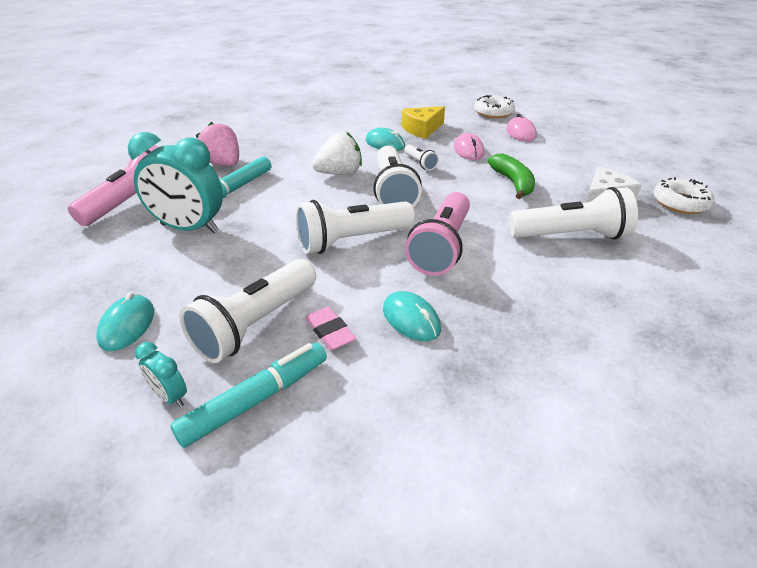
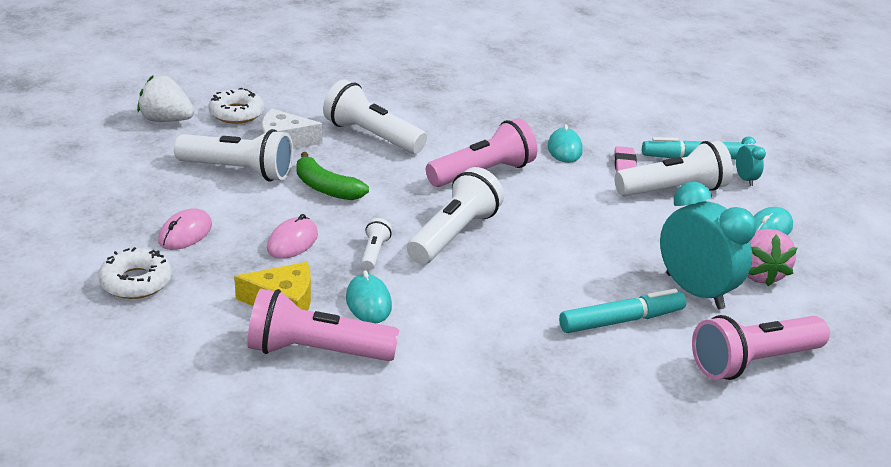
camera: 145 degrees left, 5 degrees down
pink strawberry [196,122,239,166] -> pink strawberry moved to [747,229,797,286]
white flashlight [295,200,415,254] -> white flashlight moved to [174,129,293,182]
white strawberry [312,132,362,175] -> white strawberry moved to [137,75,195,122]
green banana [488,153,535,199] -> green banana turned 75 degrees counterclockwise [296,152,369,200]
none -> pink flashlight [247,289,399,361]

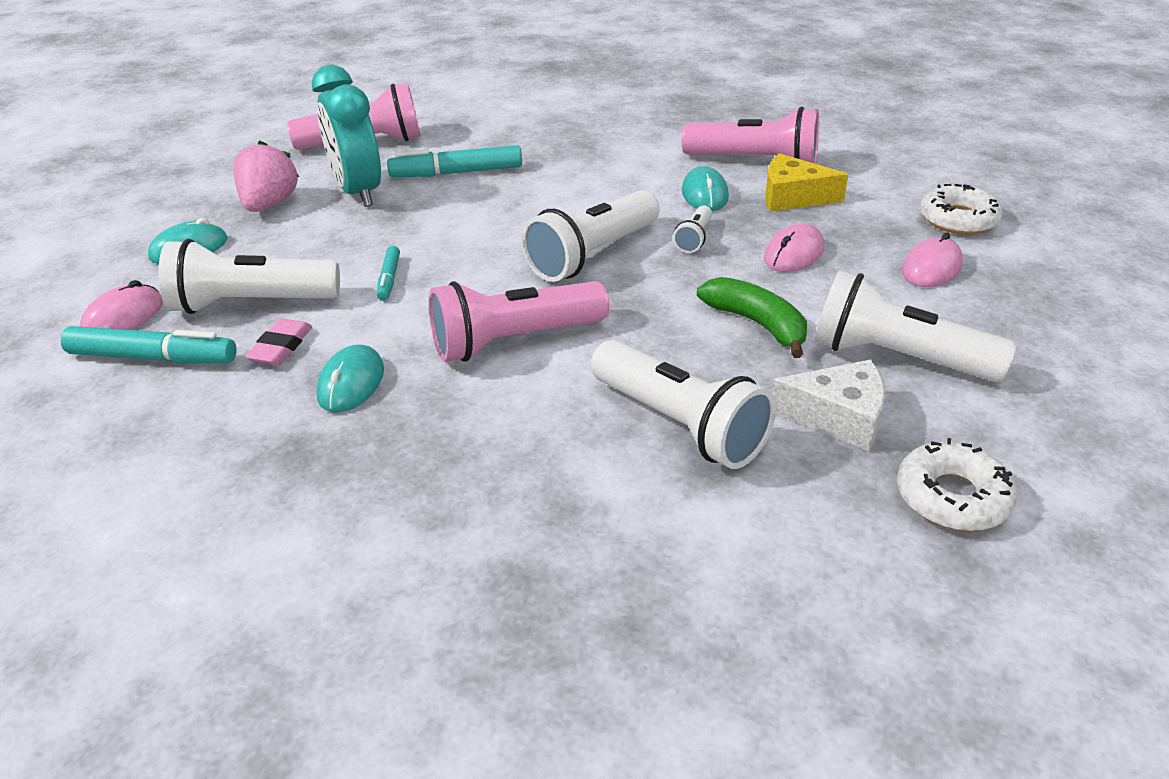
camera: 165 degrees left, 5 degrees up
white strawberry [137,75,195,122] -> none
turquoise clock [736,136,766,186] -> pink mouse [80,280,163,330]
none -> turquoise marker [377,246,400,301]

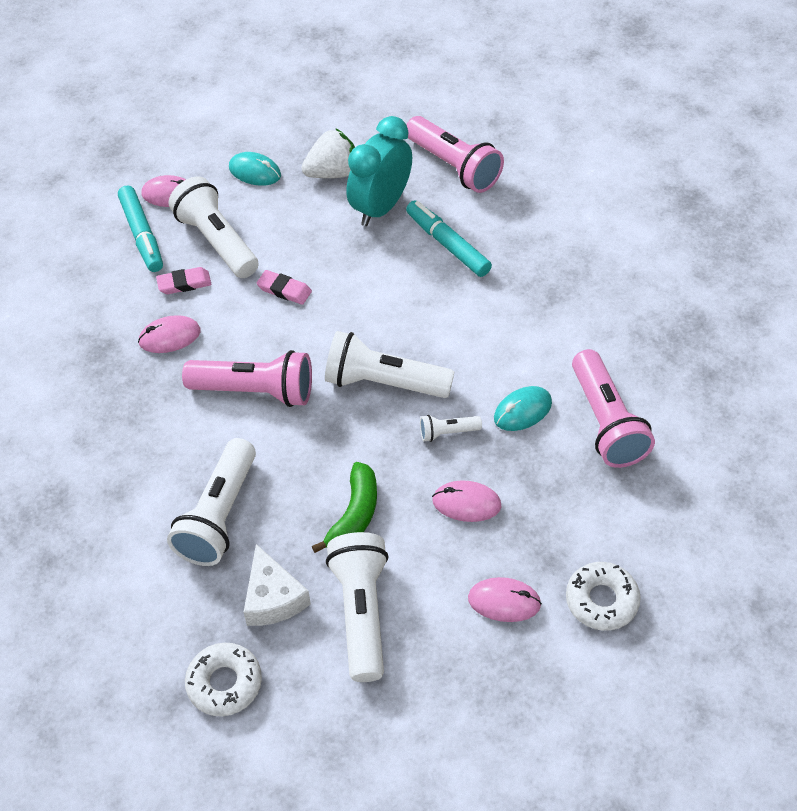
camera: 60 degrees right, 15 degrees up
pink strawberry [233,140,299,212] -> white strawberry [302,128,355,178]
turquoise mouse [316,345,384,412] -> pink mouse [138,315,201,353]
turquoise marker [377,246,400,301] -> pink eraser [257,270,312,305]
pink flashlight [429,281,610,362] -> pink flashlight turned 150 degrees clockwise [182,350,312,407]
yellow cheese [765,153,848,212] -> none

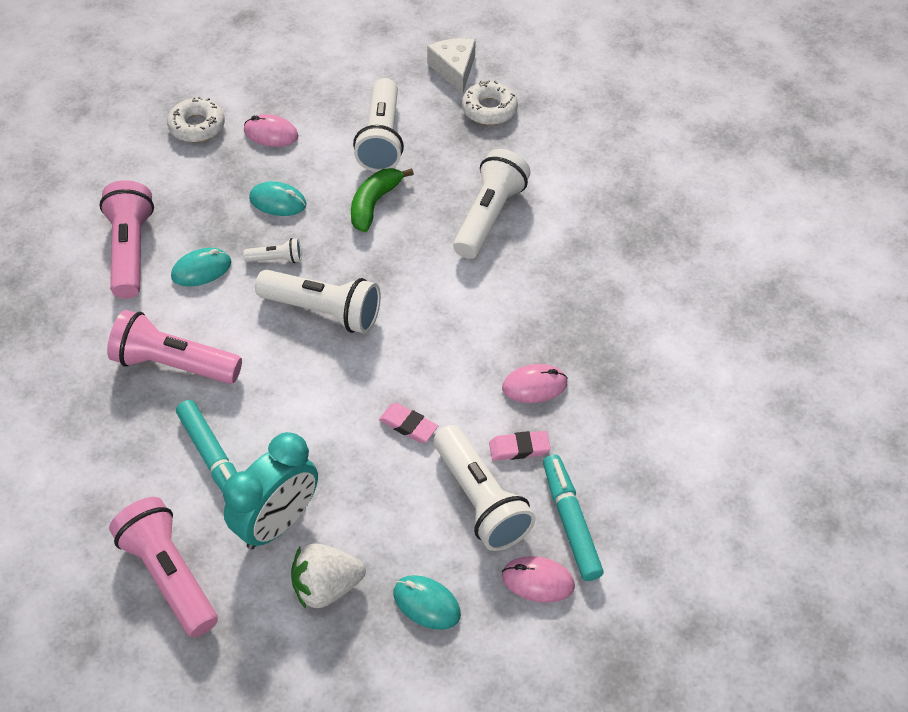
camera: 175 degrees left, 0 degrees up
pink flashlight [182,350,312,407] -> pink flashlight moved to [107,310,242,384]
white cheese [243,544,311,626] -> white cheese moved to [427,38,476,94]
pink mouse [432,480,502,522] -> turquoise mouse [249,181,307,216]

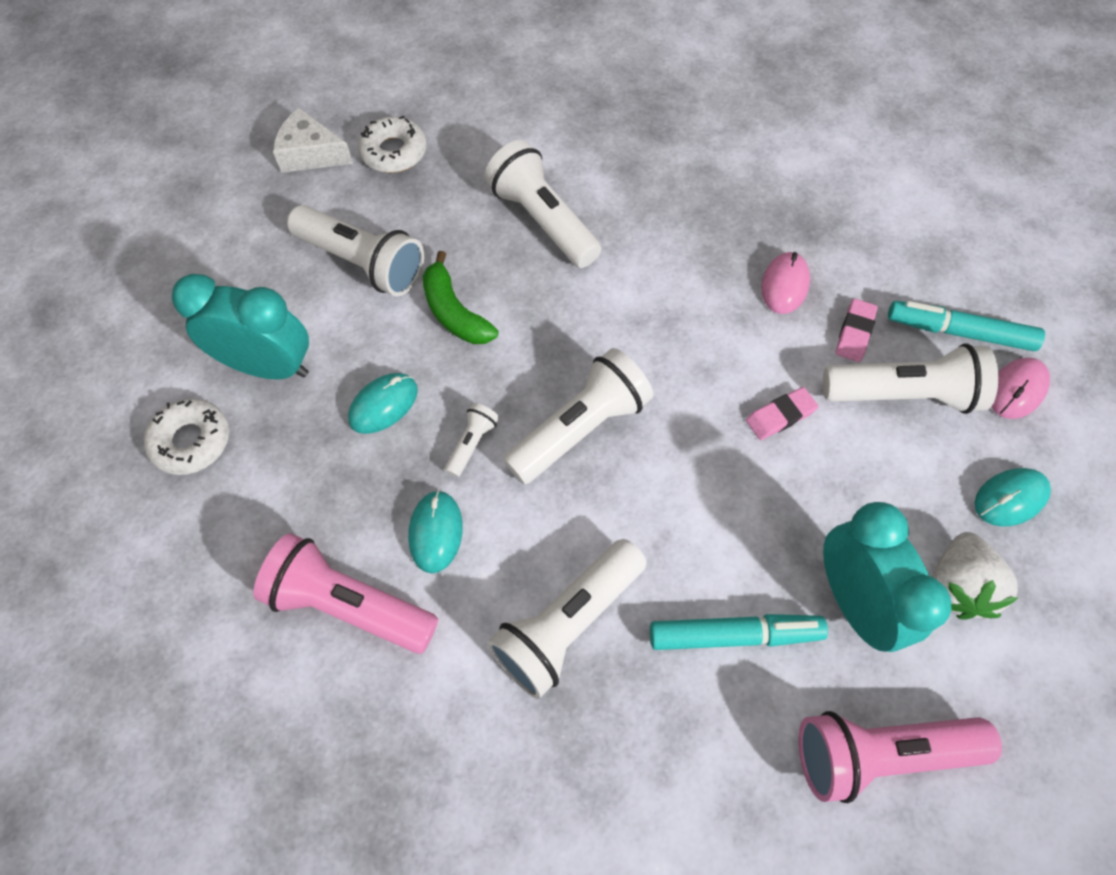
camera: 60 degrees left, 10 degrees up
pink flashlight [107,310,242,384] -> white flashlight [487,539,647,699]
pink mouse [244,114,299,147] -> turquoise clock [172,274,309,379]

